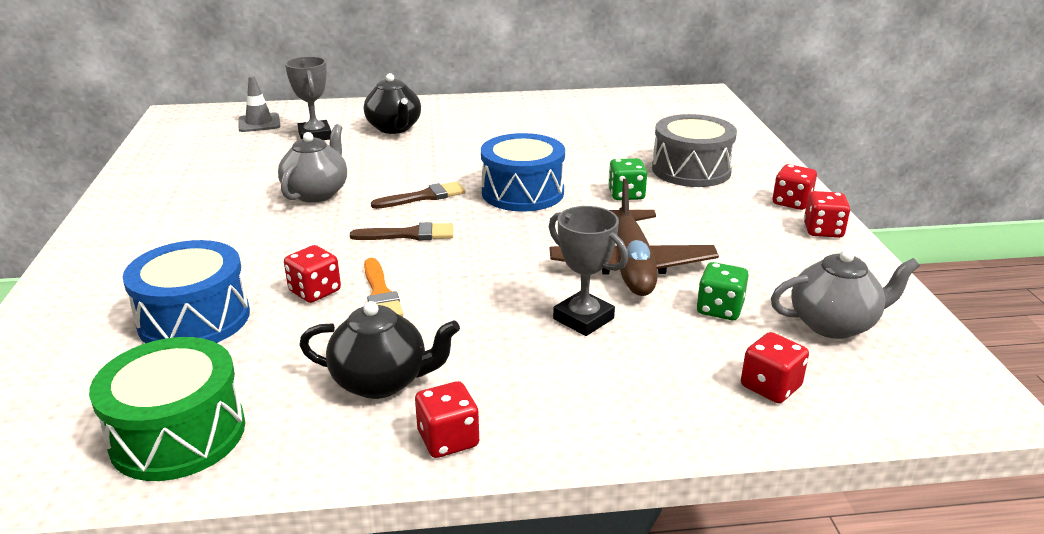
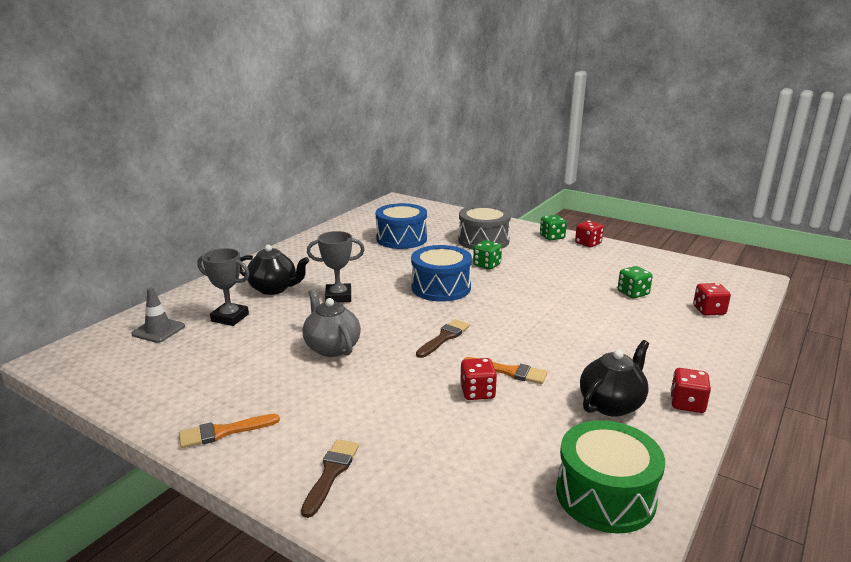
camera: 50 degrees left, 5 degrees down
blue drum [123,240,250,343] -> blue drum moved to [376,203,427,249]
brown brush [371,181,465,209] -> brown brush moved to [301,439,359,518]
grey trophy [549,206,628,336] -> grey trophy moved to [307,231,365,303]
brown plane [550,179,719,296] -> none
grey teapot [771,249,920,339] -> none
red dice [773,164,817,210] -> green dice [540,215,567,241]
none -> orange brush [179,414,280,448]

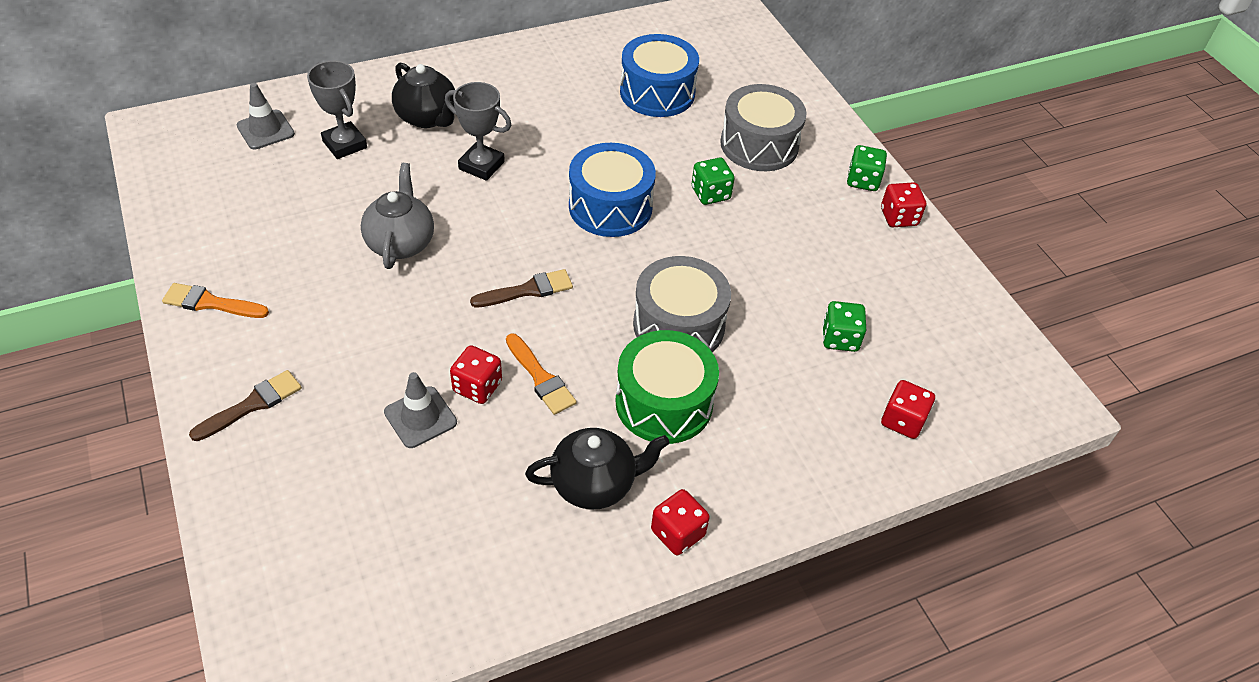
camera: 30 degrees right, 25 degrees up
green drum [556,420,665,534] -> green drum moved to [615,330,719,444]
none -> grey traffic cone [384,372,457,448]
none -> grey drum [633,256,731,352]

